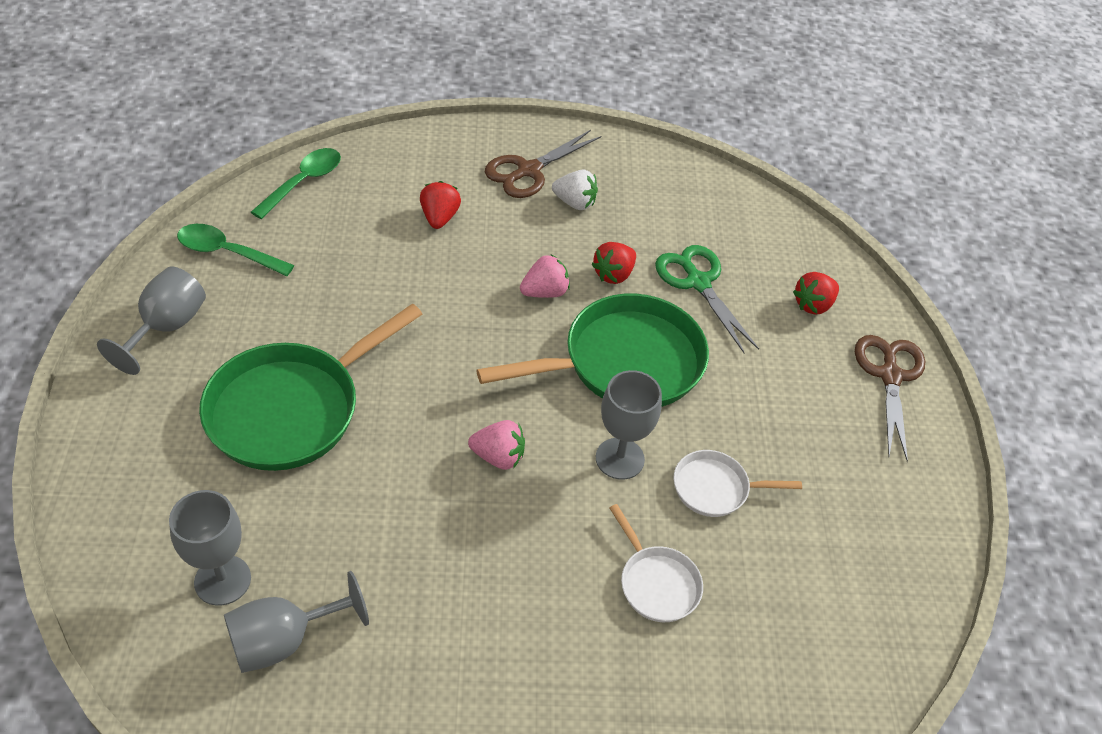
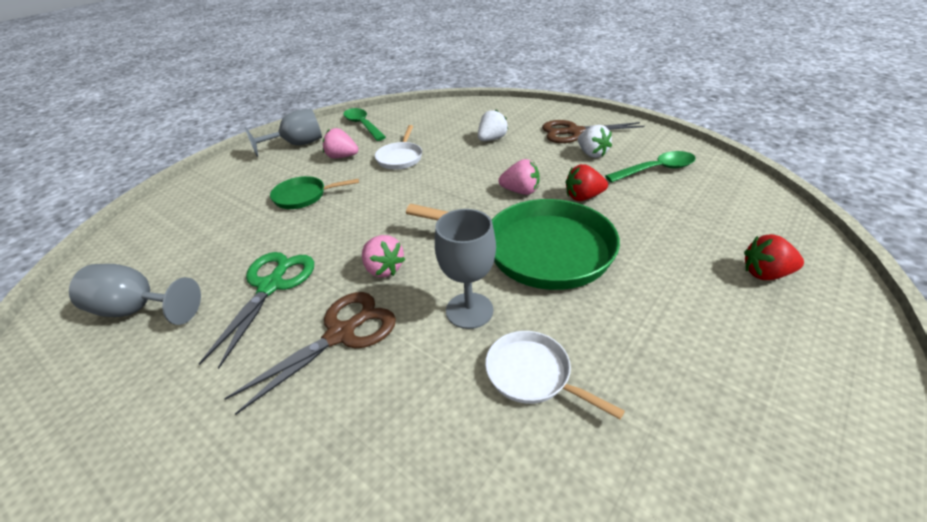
camera: 45 degrees right, 10 degrees down
grey goblet [169,490,251,606] -> none
green pan [199,304,422,471] -> green pan [270,176,359,209], size x0.50
green spoon [251,148,341,219] -> green spoon moved to [605,151,696,183]
red strawberry [420,181,461,229] -> white strawberry [478,110,508,141]
white pan [610,504,703,622] -> white pan moved to [375,125,422,170]
green scissors [655,245,759,353] -> green scissors moved to [199,252,314,369]
brown scissors [855,335,925,462] -> brown scissors moved to [224,292,396,415]
none -> pink strawberry [323,128,358,158]

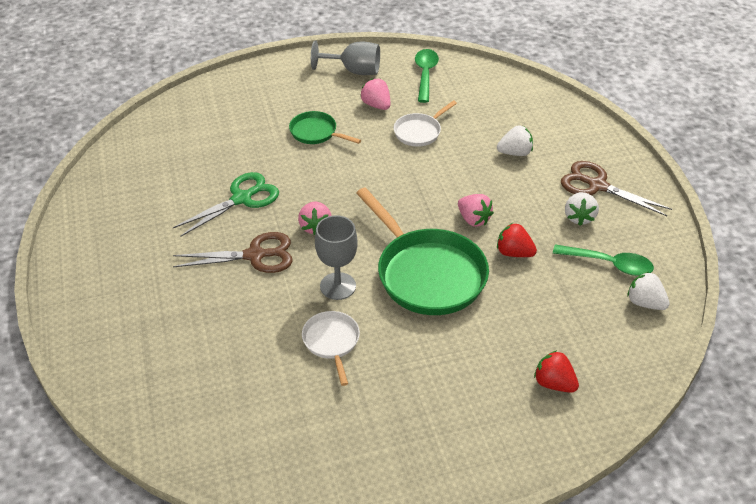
camera: 35 degrees right, 5 degrees up
grey goblet [69,264,201,325] -> none
none -> white strawberry [627,272,670,310]

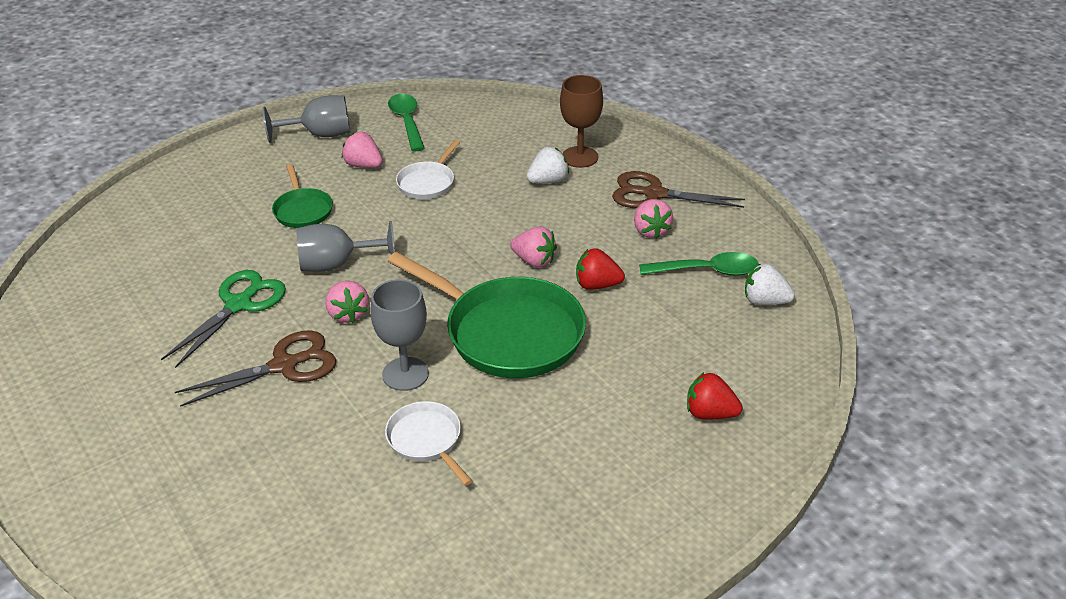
camera: 20 degrees left, 5 degrees down
green pan [289,111,361,144] -> green pan turned 120 degrees counterclockwise [272,164,333,228]
white strawberry [565,192,599,226] -> pink strawberry [634,199,673,239]
none -> grey goblet [296,221,395,272]
none -> brown goblet [560,75,603,168]

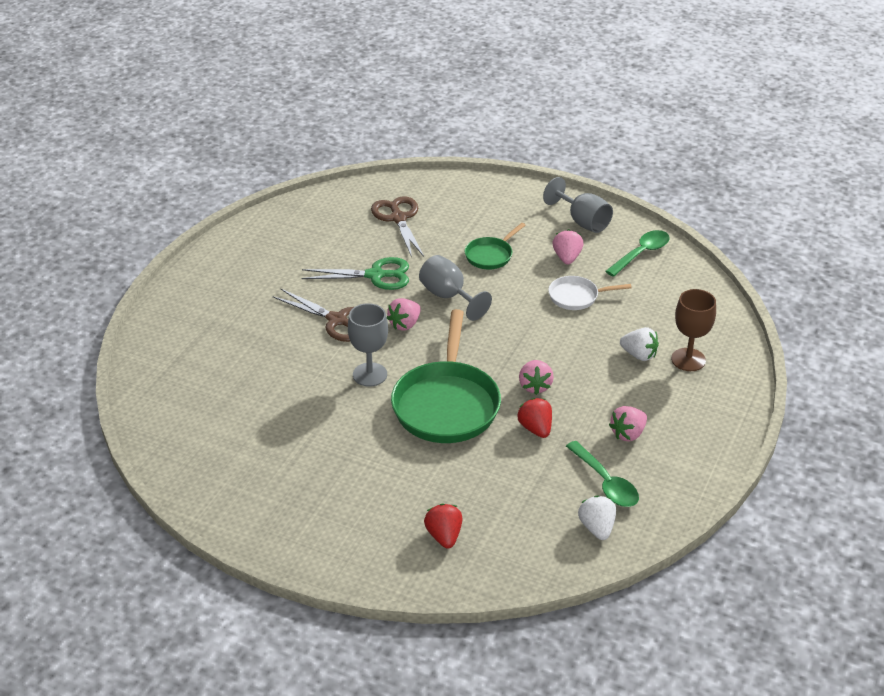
camera: 60 degrees right, 0 degrees up
white pan [385,401,472,486] -> none
brown scissors [612,171,745,208] -> brown scissors moved to [371,196,424,257]

